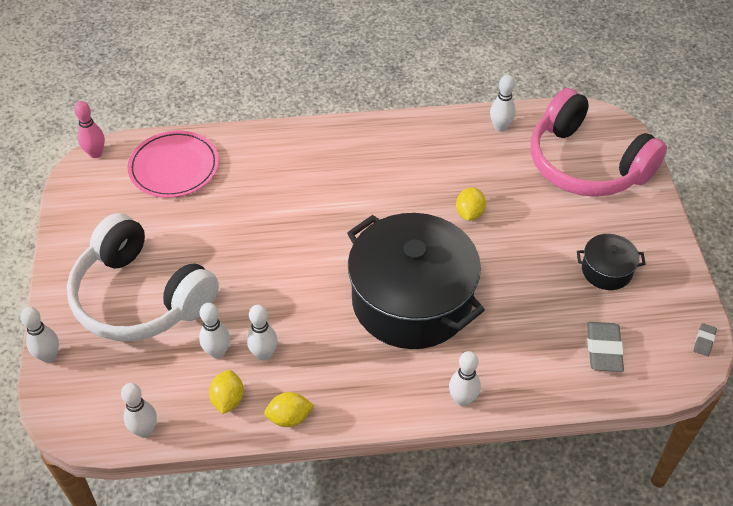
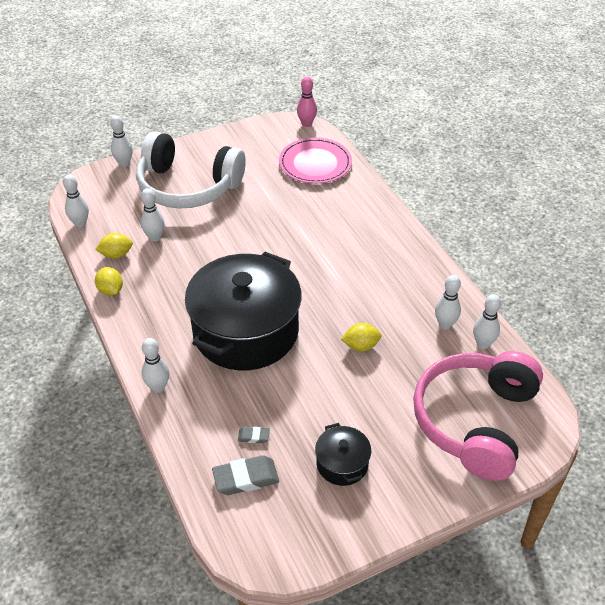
camera: 70 degrees right, 5 degrees down
white headphones [67,213,219,341] -> white headphones turned 90 degrees counterclockwise [136,131,246,208]
white bowling pin [247,305,278,361] -> white bowling pin moved to [435,275,461,329]
grey eraser [694,323,717,356] -> grey eraser moved to [238,427,270,443]

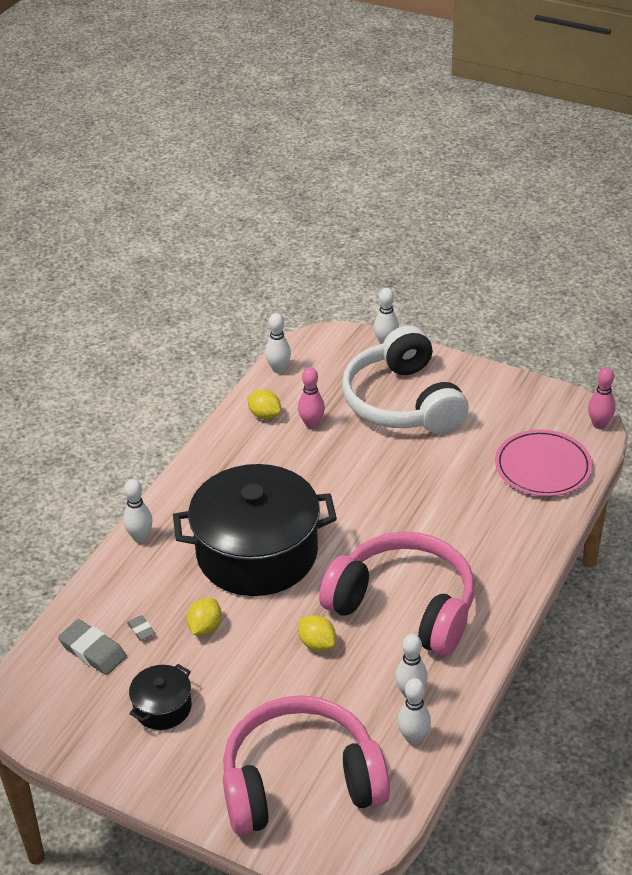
camera: 55 degrees right, 5 degrees down
yellow lemon [95,267,123,296] -> yellow lemon moved to [187,598,222,635]
white bowling pin [141,188,164,242] -> pink bowling pin [298,367,325,429]
none -> pink headphones [319,532,475,656]

